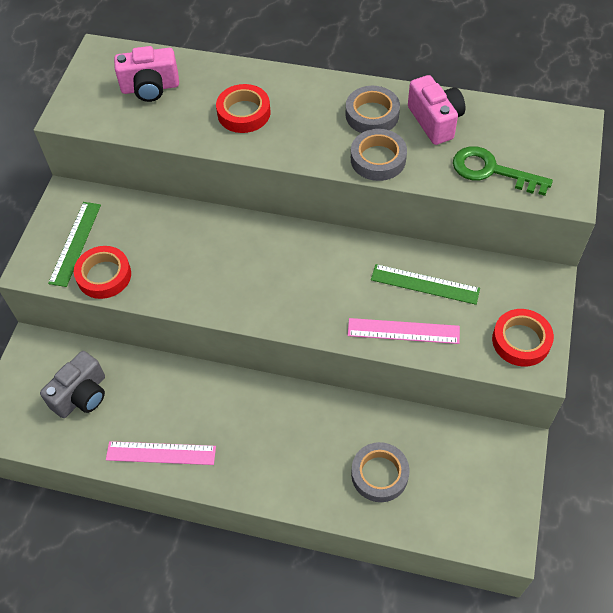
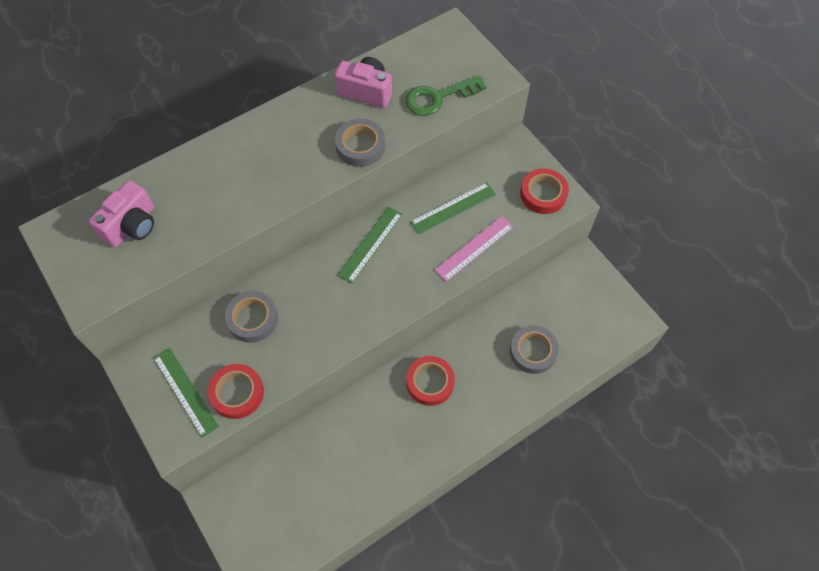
camera: 50 degrees left, 5 degrees up
grey camera [40,351,105,418] -> none
pink ruler [106,441,216,465] -> none
red tape [216,84,270,133] -> red tape moved to [406,356,455,406]
grey tape [346,86,400,133] -> grey tape moved to [225,291,278,343]
none -> green ruler [337,207,403,284]

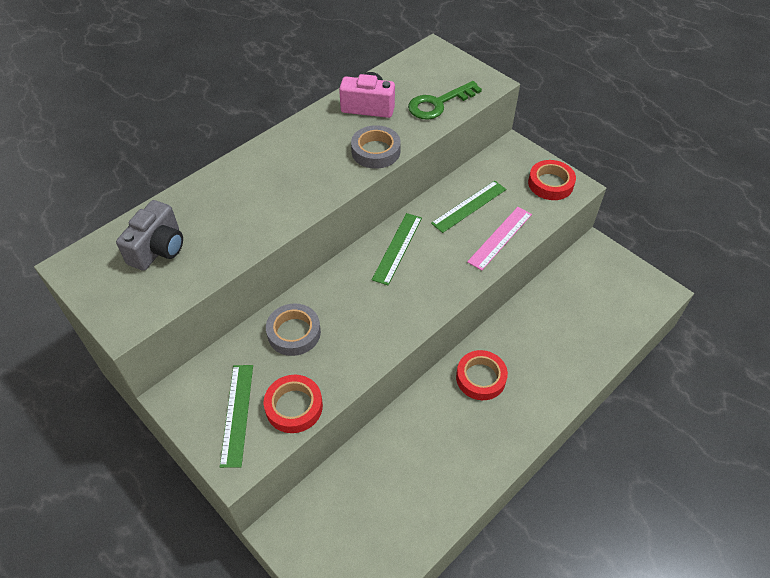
camera: 10 degrees left, 10 degrees down
pink camera [89,180,154,247] -> grey camera [116,200,183,271]
green ruler [153,348,219,438] -> green ruler turned 45 degrees clockwise [220,365,253,468]
grey tape [510,325,559,374] -> none

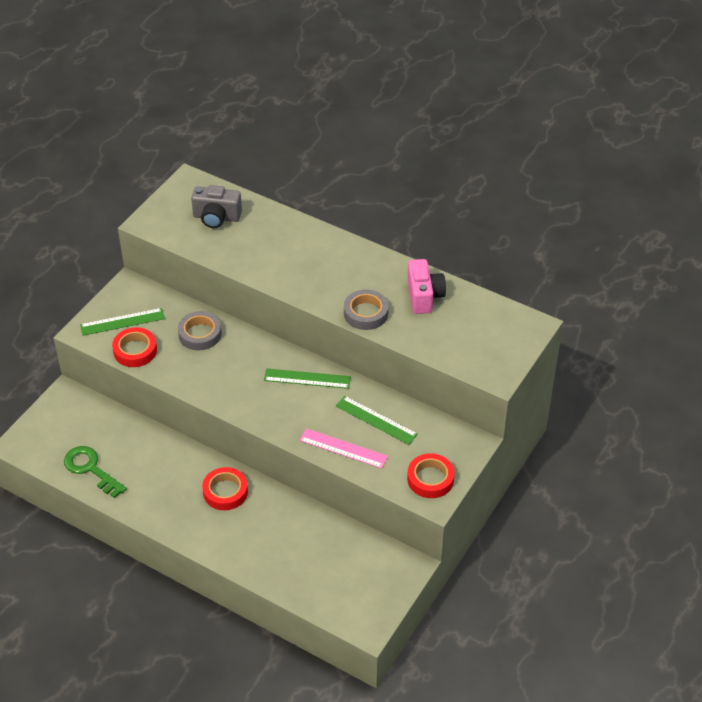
camera: 75 degrees right, 5 degrees down
green key [408,81,482,119] -> green key moved to [64,446,127,498]

